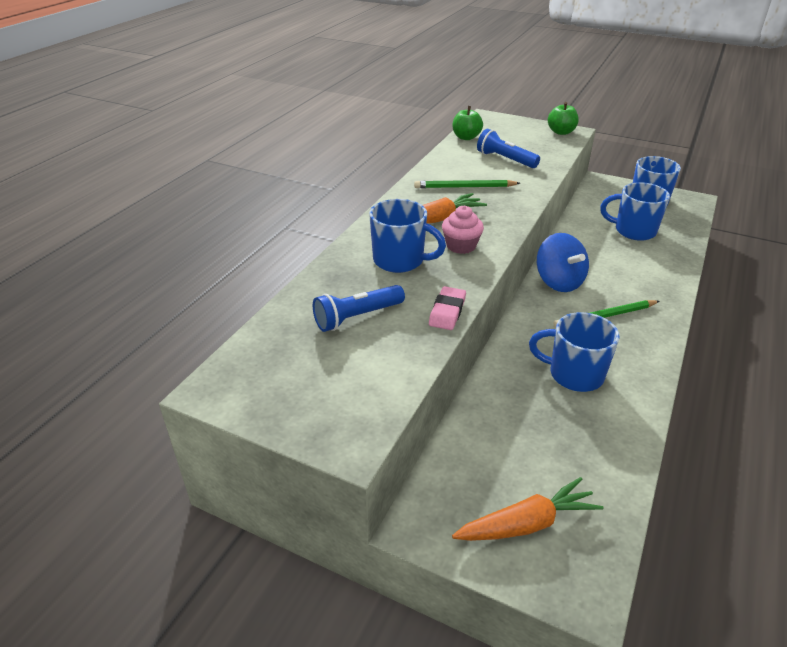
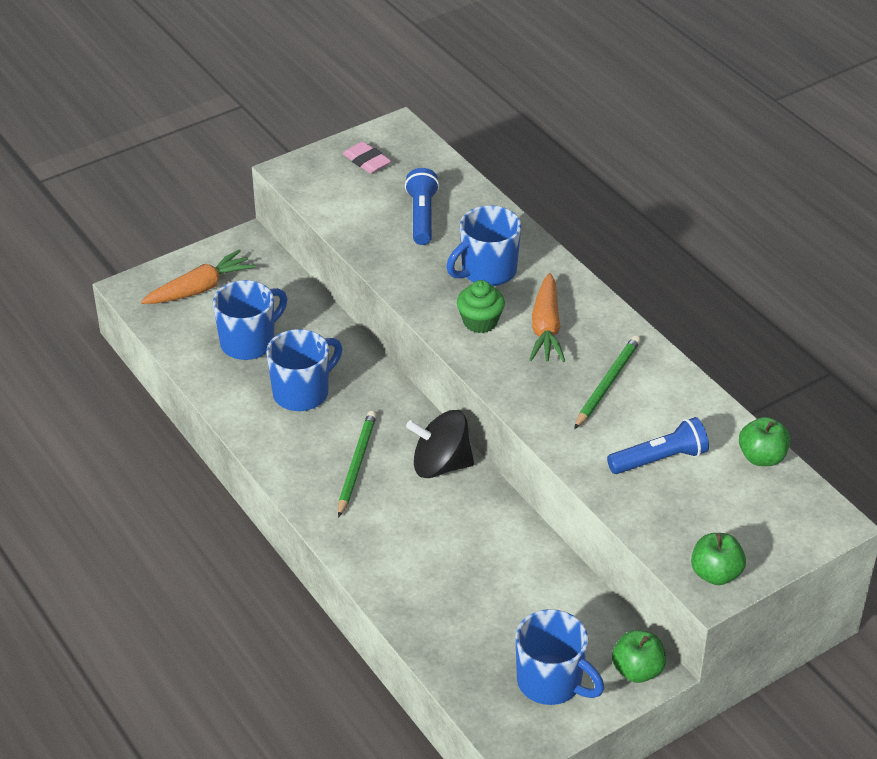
camera: 120 degrees right, 5 degrees up
pink eraser [429,286,466,330] -> pink eraser moved to [343,142,391,173]
pink cupcake [442,206,484,254] -> green cupcake [457,280,505,333]
orange carrot [452,477,604,541] -> orange carrot turned 135 degrees counterclockwise [141,249,256,304]
blue spinning top [537,233,589,292] -> black spinning top [406,410,474,478]
blue mug [600,182,670,241] -> blue mug moved to [213,280,287,360]
none -> green apple [612,630,666,683]

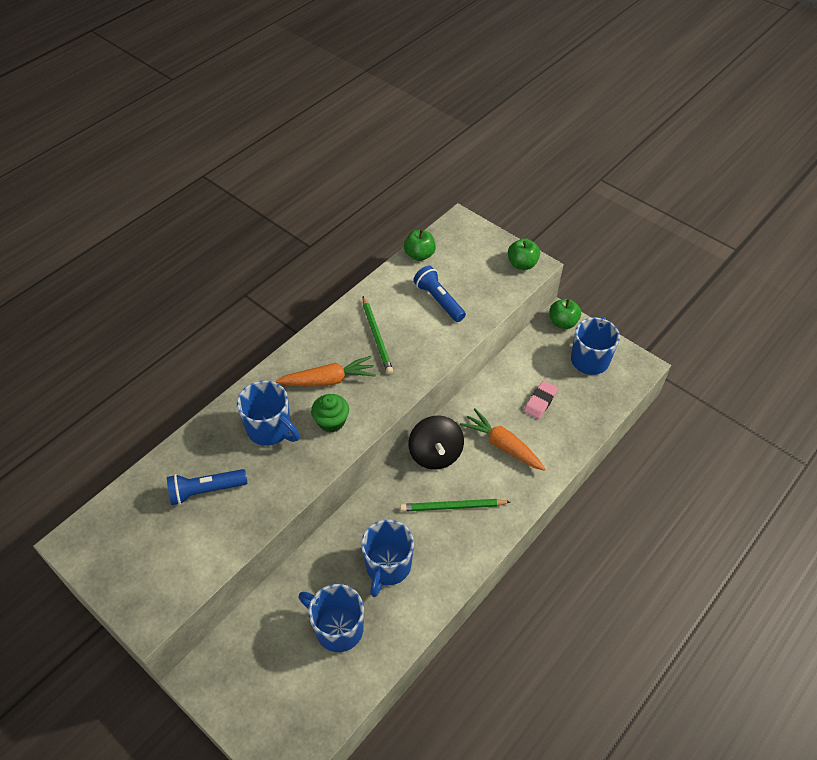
camera: 105 degrees left, 10 degrees up
orange carrot [141,249,256,304] -> orange carrot moved to [460,408,545,471]
blue mug [266,329,342,411] -> blue mug turned 105 degrees counterclockwise [361,520,414,597]
pink eraser [343,142,391,173] -> pink eraser moved to [524,381,558,419]
green pencil [574,336,641,429] -> green pencil turned 120 degrees counterclockwise [363,296,393,374]

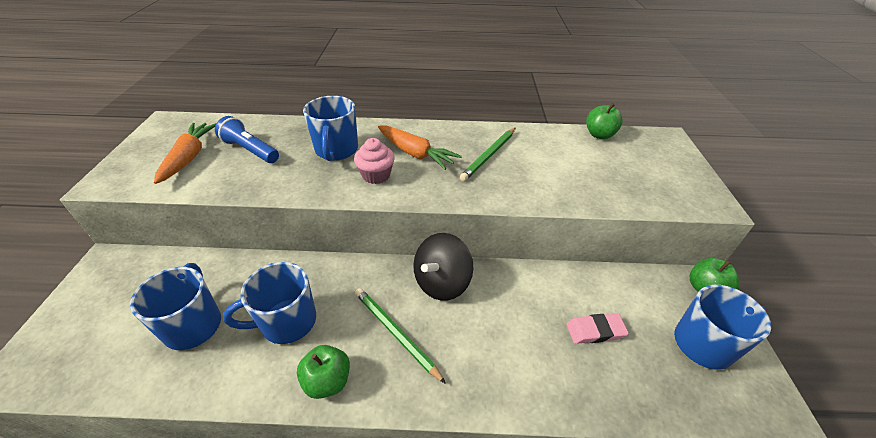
camera: 50 degrees right, 10 degrees down
green cupcake [311,394,349,433] -> pink cupcake [354,138,395,184]
blue flashlight [413,266,466,322] -> none
orange carrot [460,408,545,471] -> orange carrot moved to [154,123,216,184]
green apple [508,238,540,270] -> green apple moved to [297,345,350,399]

